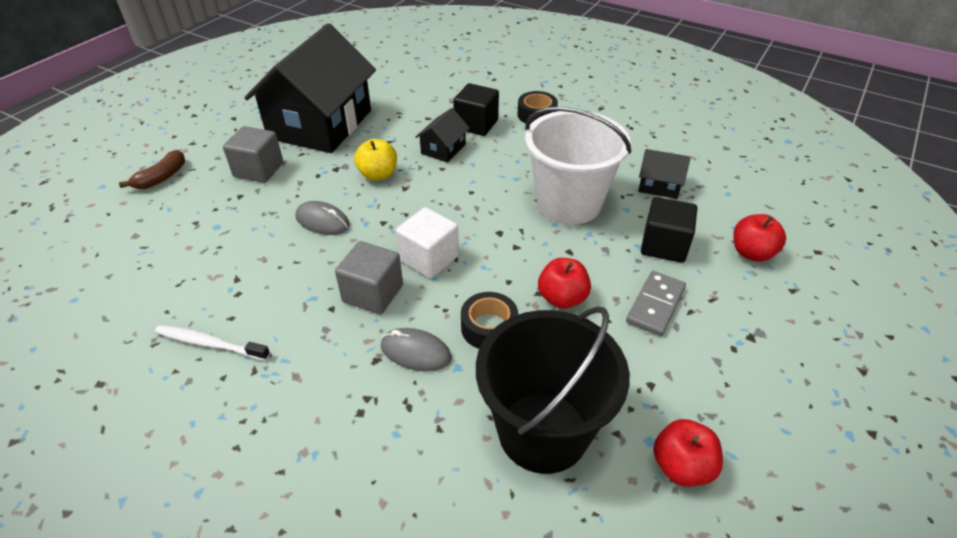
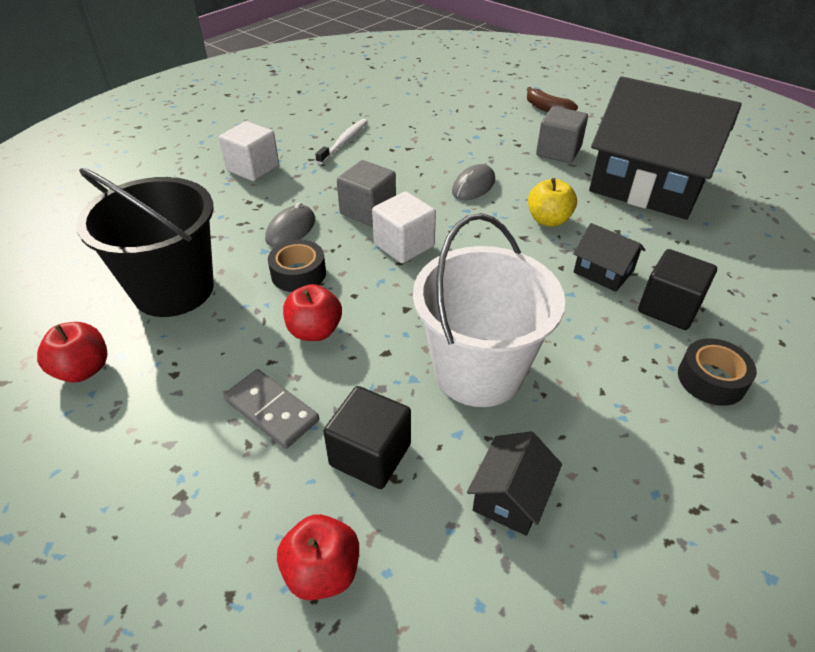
camera: 100 degrees right, 0 degrees up
none -> white cube [219,121,279,181]

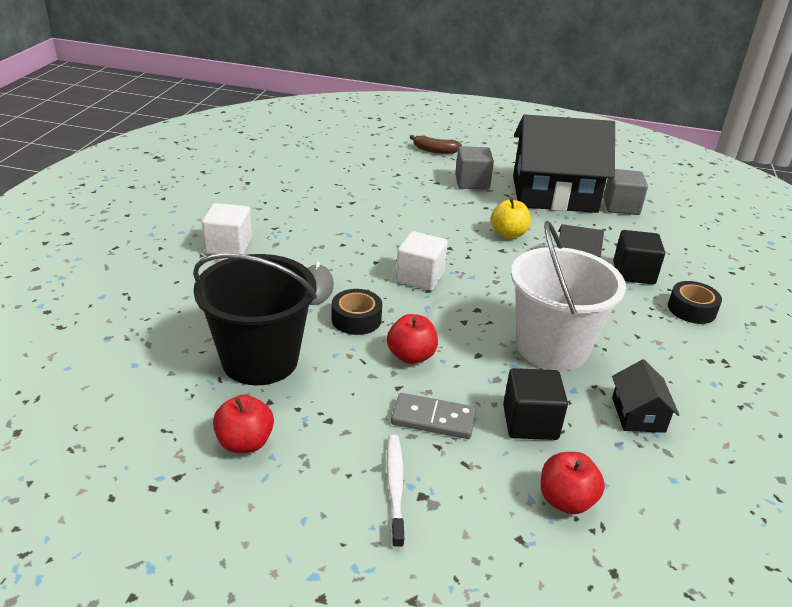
camera: 30 degrees left, 10 degrees down
white toothbrush [315,119,368,164] -> white toothbrush moved to [387,435,405,549]
grey cube [337,160,396,226] -> grey cube moved to [603,169,648,215]
grey mouse [452,164,495,200] -> none

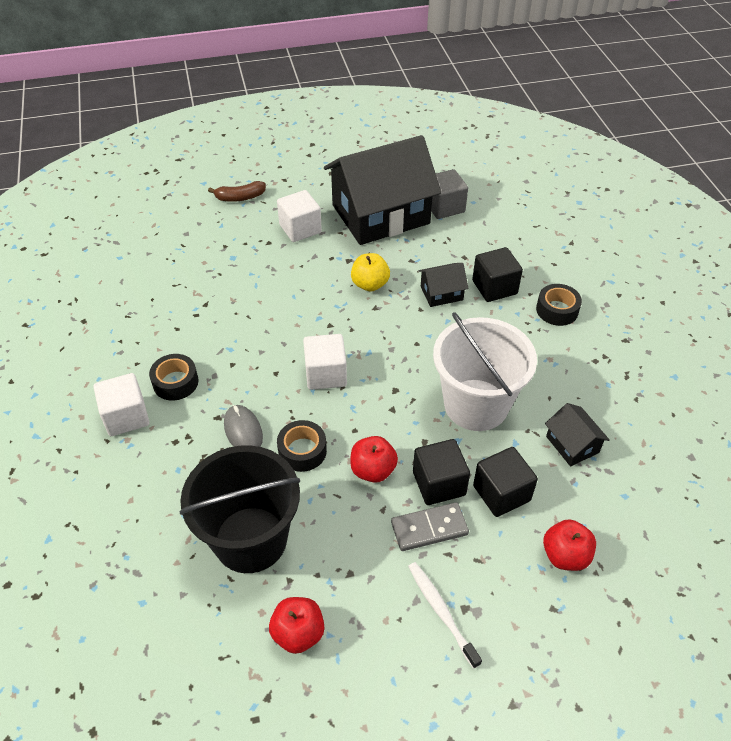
camera: 25 degrees left, 15 degrees up
grey cube [455,146,494,190] -> white cube [277,190,322,242]
none -> black tape [149,354,198,401]
none -> black cube [413,439,470,505]

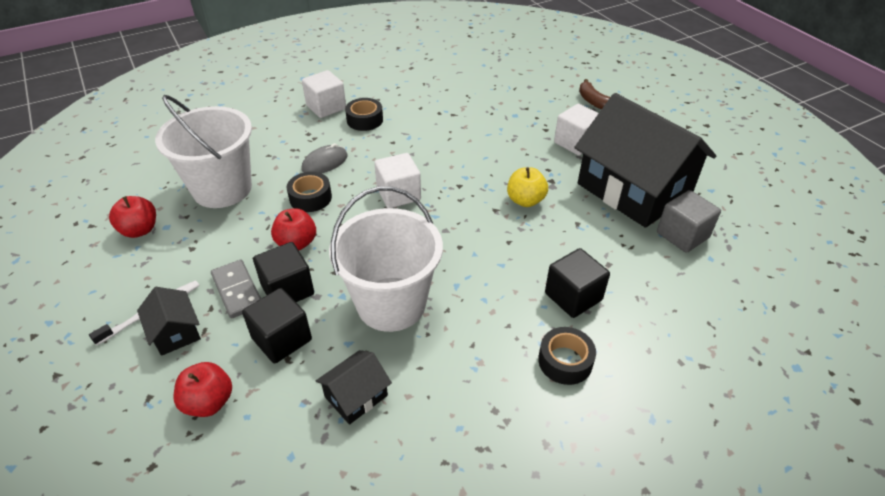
camera: 75 degrees right, 5 degrees down
black bucket [180,445,300,573] -> white bucket [155,95,252,208]
black house [418,263,469,307] -> black house moved to [137,287,201,356]

